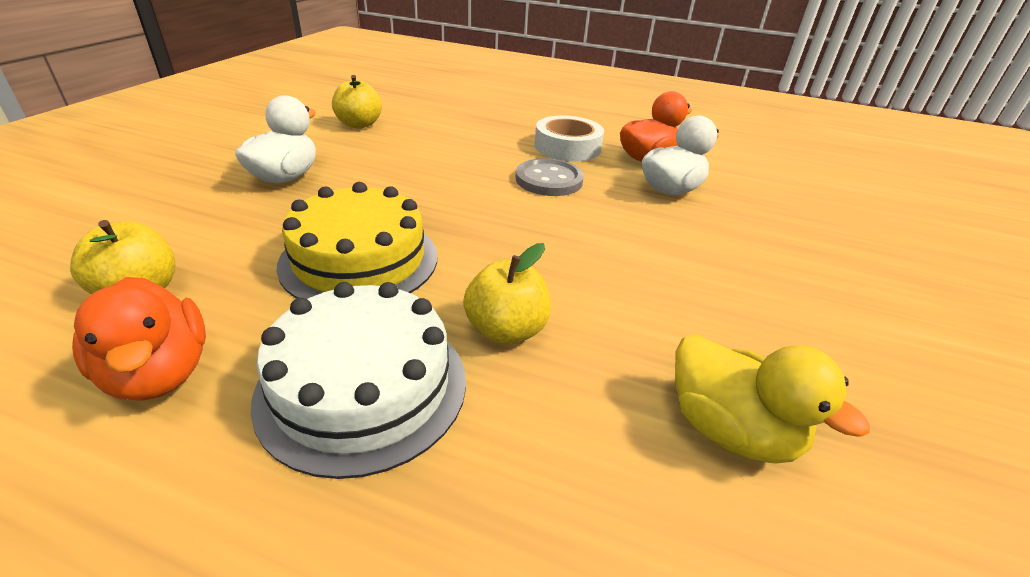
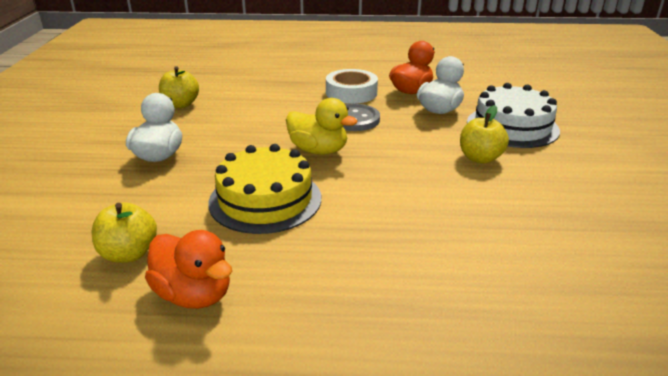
camera: 15 degrees left, 5 degrees down
white cake [251,282,466,479] -> white cake moved to [467,83,560,148]
yellow apple [463,243,551,344] -> yellow apple moved to [460,105,509,164]
yellow duck [675,334,870,464] -> yellow duck moved to [286,98,357,155]

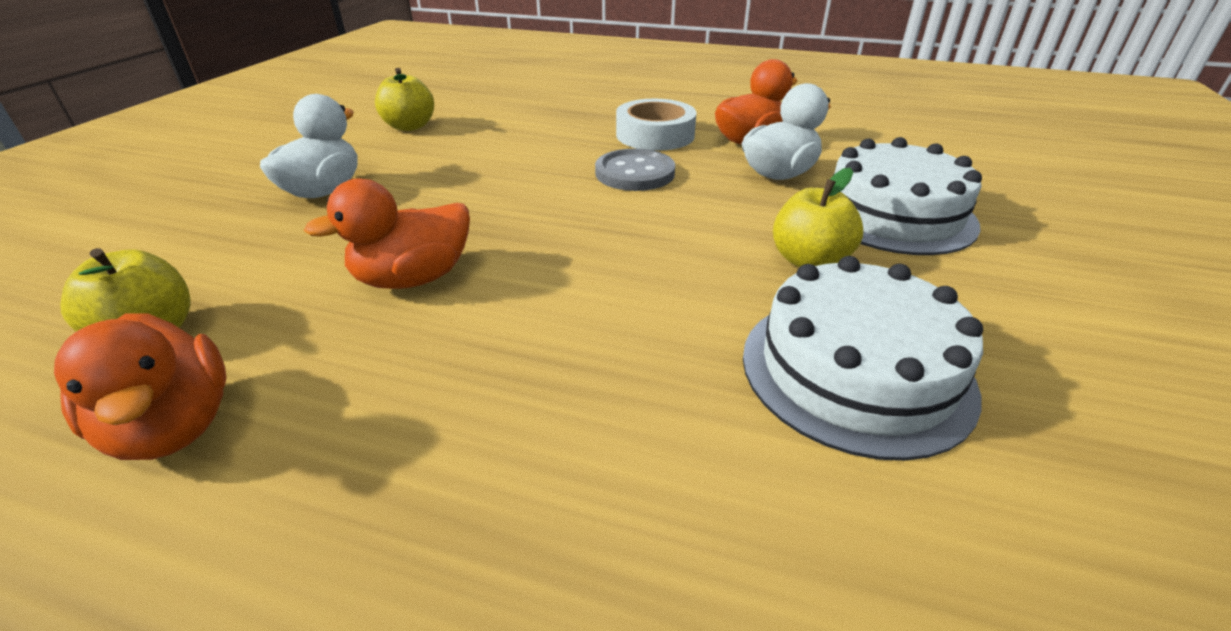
camera: 15 degrees right, 5 degrees up
yellow cake [208,144,321,234] -> orange duck [304,178,470,289]
yellow duck [286,98,357,155] -> none
none -> white cake [743,256,983,461]

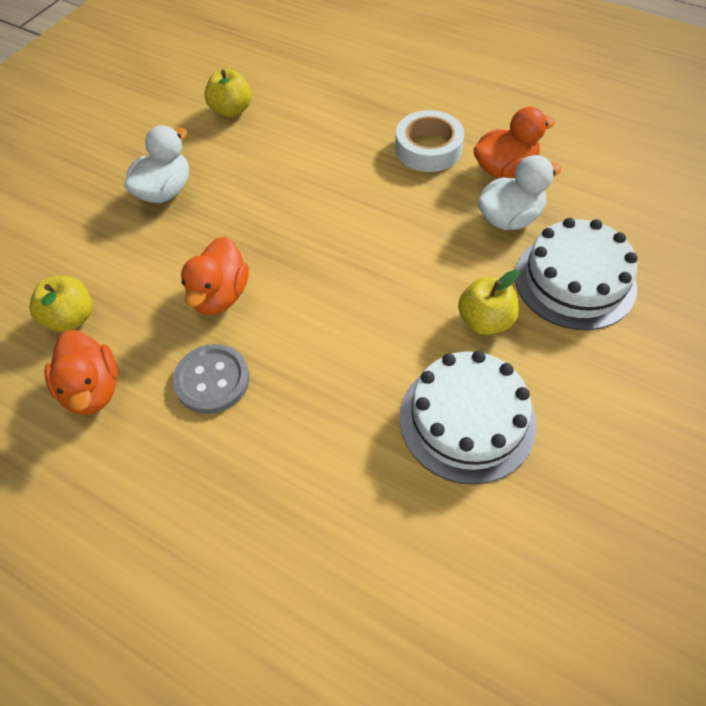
camera: 15 degrees right, 20 degrees up
orange duck [304,178,470,289] -> orange duck turned 60 degrees counterclockwise [181,237,249,315]
grey button [595,149,675,191] -> grey button moved to [173,344,250,414]

